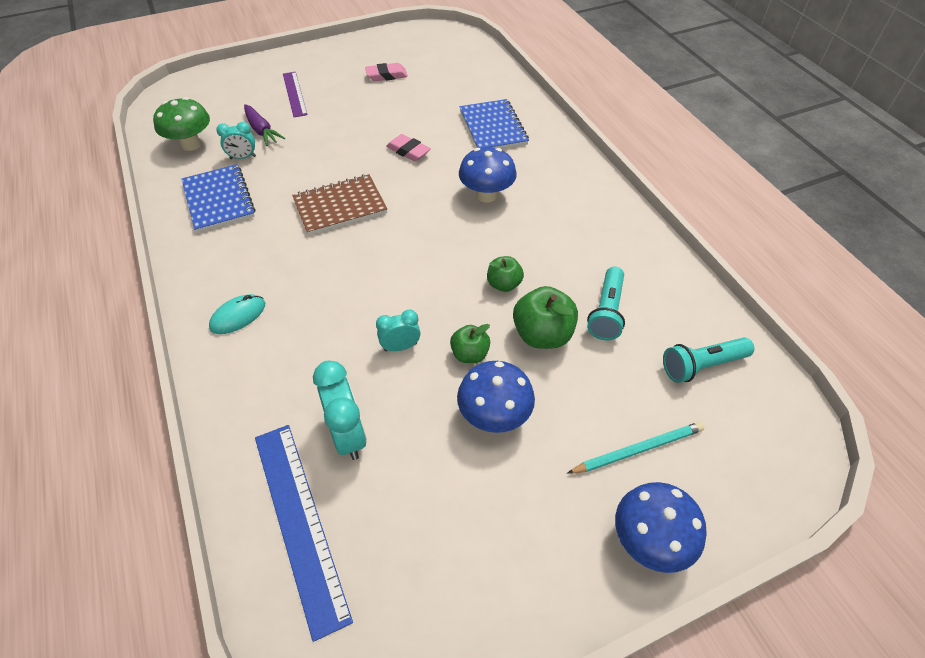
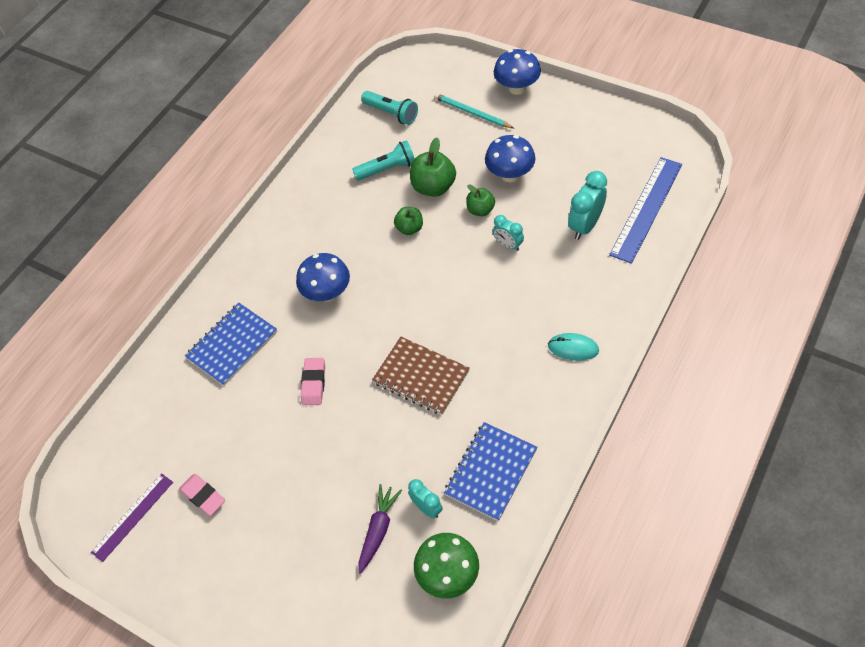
camera: 120 degrees left, 5 degrees up
purple ruler [283,72,308,117] -> purple ruler moved to [91,473,173,562]

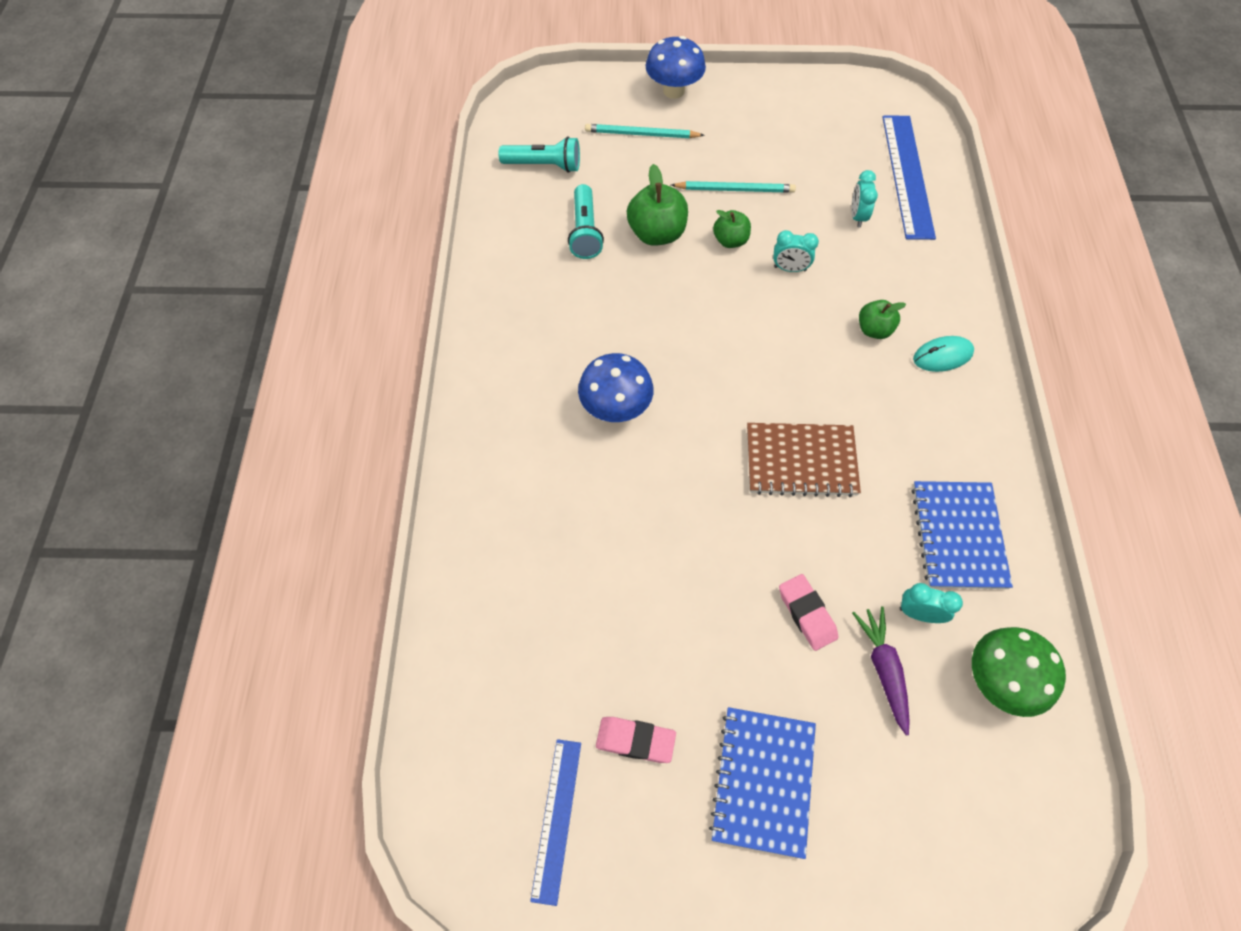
camera: 35 degrees left, 5 degrees up
purple ruler [91,473,173,562] -> blue ruler [530,739,581,906]
blue notebook [185,303,277,386] -> blue notebook moved to [709,707,816,859]
pink eraser [301,358,325,405] -> pink eraser moved to [779,574,838,651]
turquoise flashlight [352,140,415,181] -> turquoise flashlight turned 135 degrees clockwise [568,184,604,259]
green apple [394,207,423,235] -> green apple moved to [859,300,906,339]
blue mushroom [485,135,535,182] -> turquoise pencil [671,181,796,193]
turquoise clock [568,171,607,240] -> turquoise clock [851,170,878,228], size x0.61

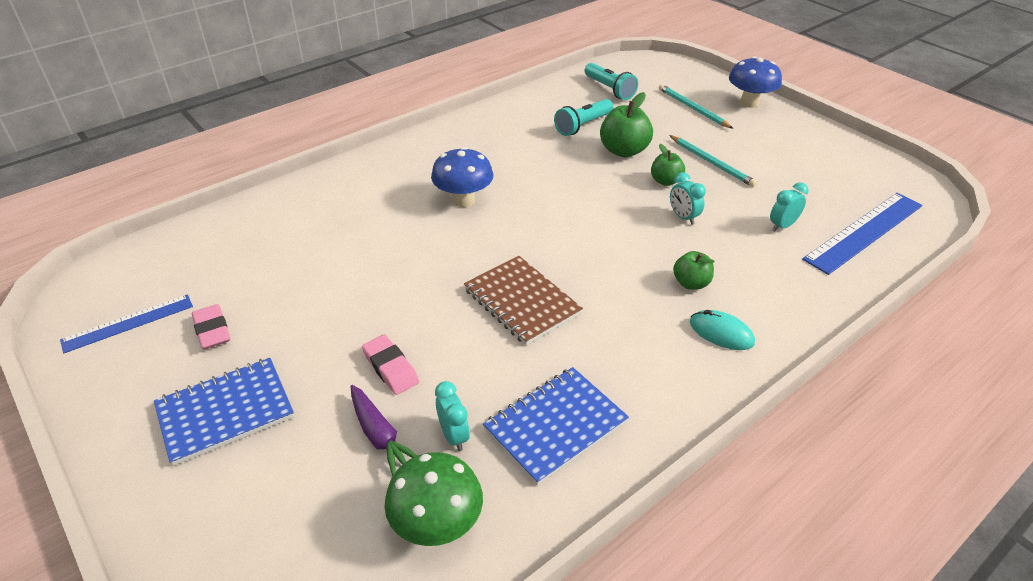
camera: 50 degrees right, 20 degrees down
pink eraser [779,574,838,651] -> pink eraser turned 60 degrees counterclockwise [362,335,419,395]
purple carrot [852,606,910,736] -> purple carrot turned 105 degrees clockwise [350,385,417,477]

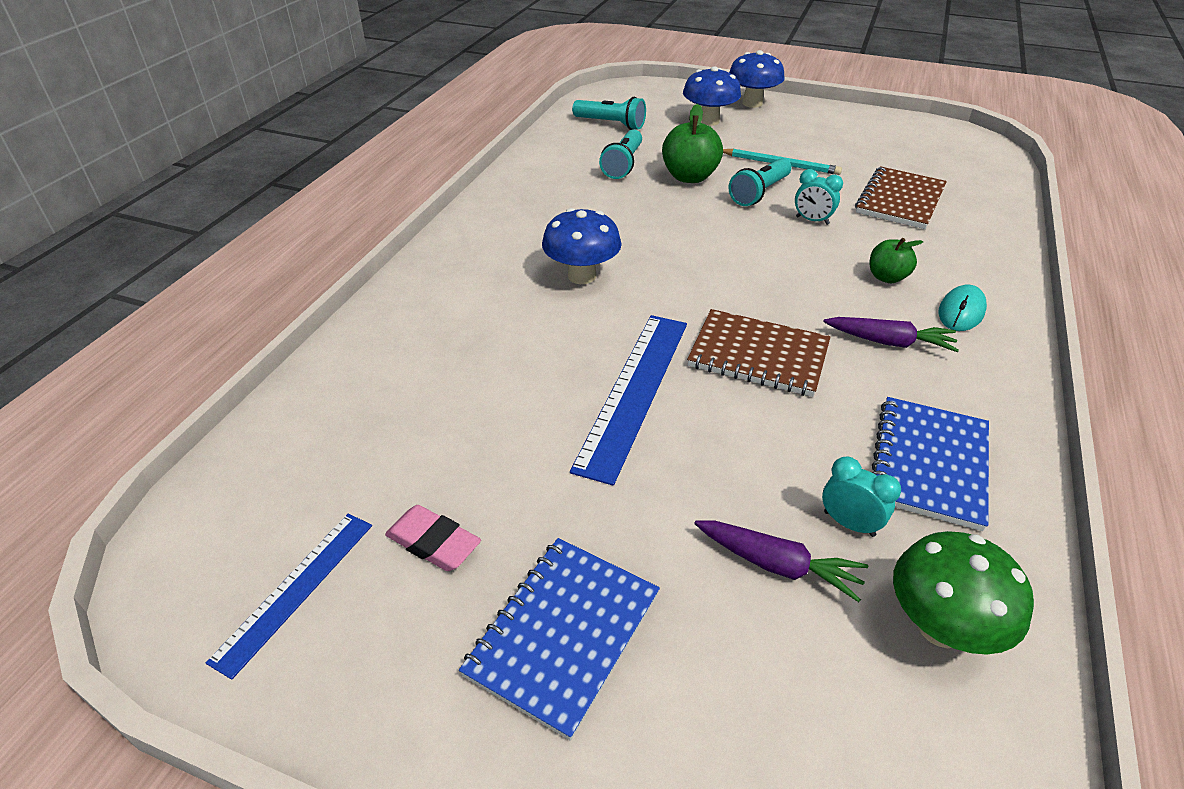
camera: 30 degrees left, 0 degrees up
pink eraser [362,335,419,395] -> none
green apple [651,144,685,186] -> turquoise flashlight [728,158,791,206]
turquoise pencil [659,84,733,129] -> blue mushroom [683,66,741,126]
turquoise mouse [690,310,755,350] -> turquoise mouse turned 60 degrees counterclockwise [938,285,987,331]
turquoise clock [770,182,809,232] -> brown notebook [855,166,947,229]
blue ruler [802,193,922,275] -> blue ruler moved to [570,315,687,486]
none -> purple carrot [823,317,959,352]

